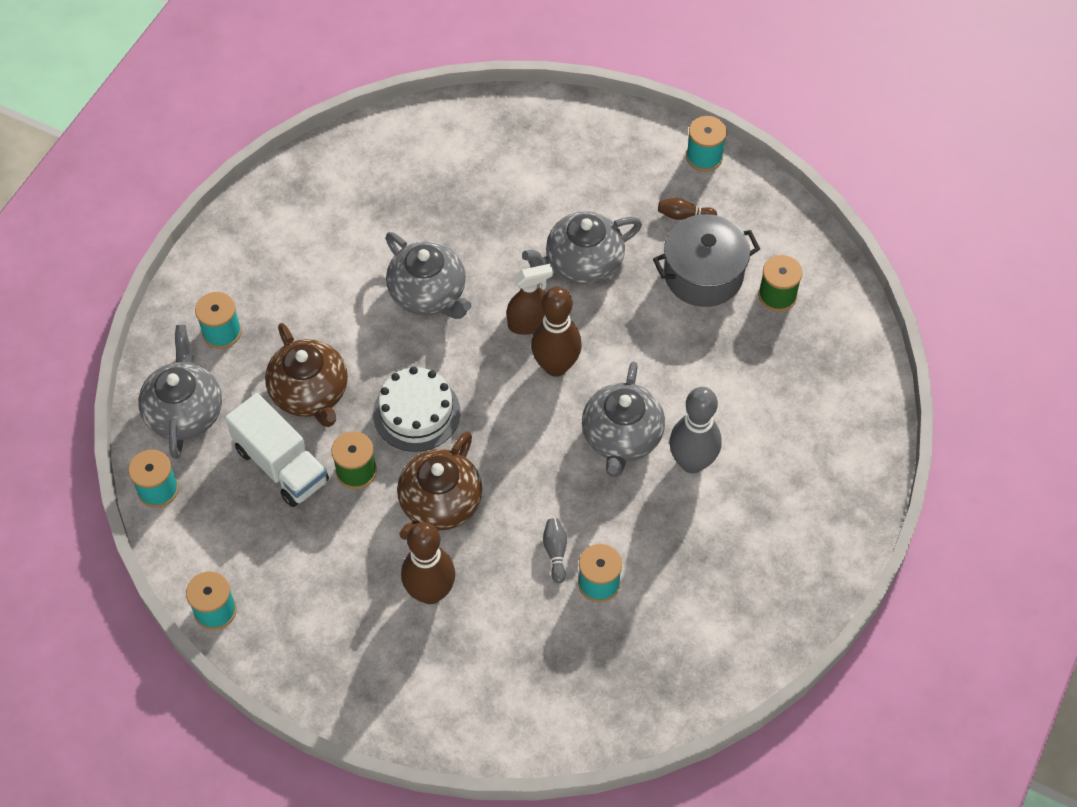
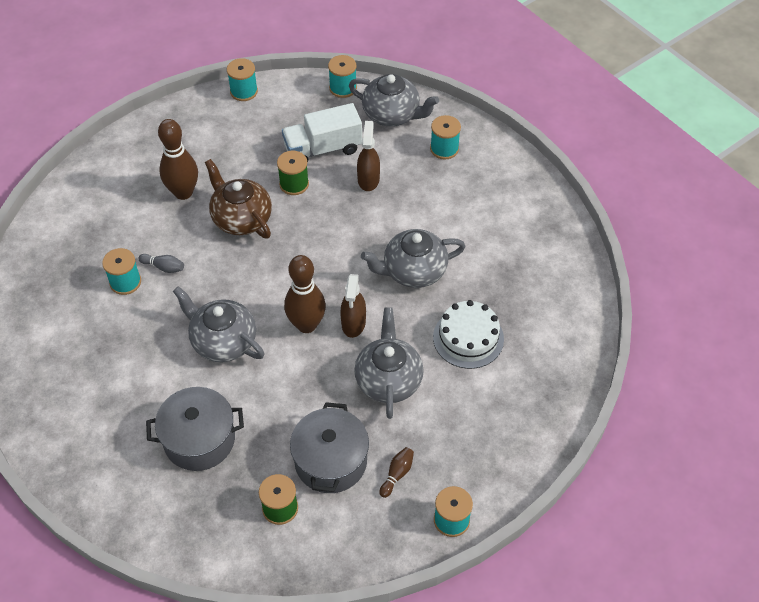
camera: 115 degrees right, 5 degrees down
brown teapot [265,323,348,427] -> brown spray bottle [357,121,380,191]
white cake [373,367,460,452] -> white cake moved to [433,300,504,369]
grey bowling pin [669,387,721,473] -> none
none -> grey pot [146,387,244,471]

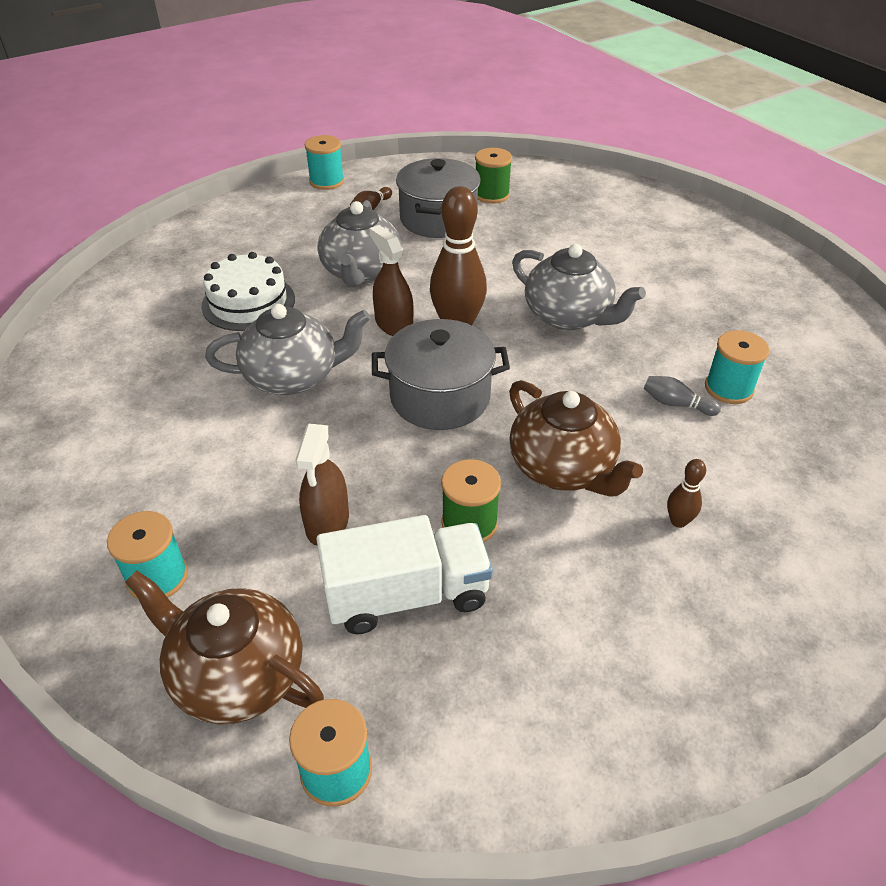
camera: 175 degrees left, 10 degrees down
grey pot [146,387,244,471] -> grey pot moved to [372,319,510,430]
brown bowling pin [158,119,198,200] -> brown bowling pin [667,459,706,528], size x0.46
turquoise spool [227,58,258,101] -> none
brown spray bottle [340,274,366,338] -> brown spray bottle turned 45 degrees counterclockwise [369,225,413,336]
grey teapot [349,74,439,127] -> brown teapot [125,570,324,724]

